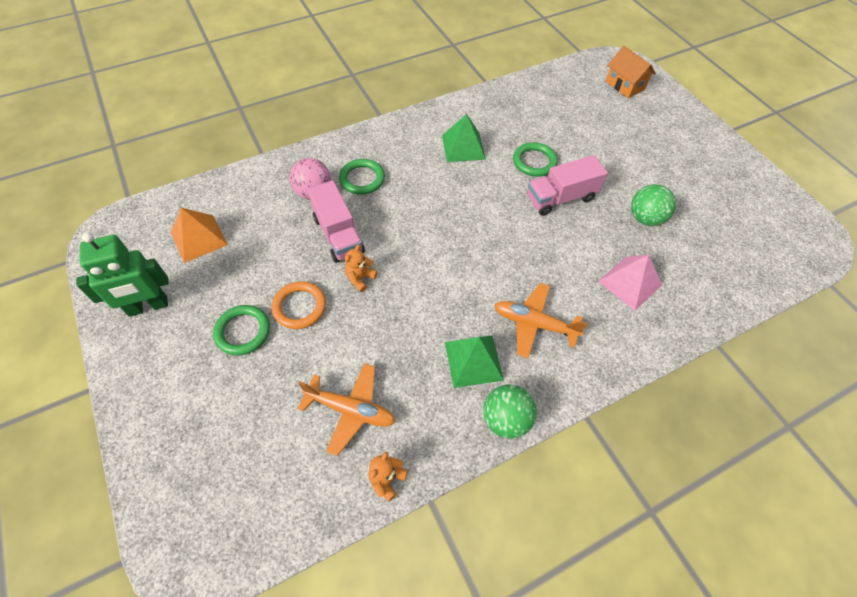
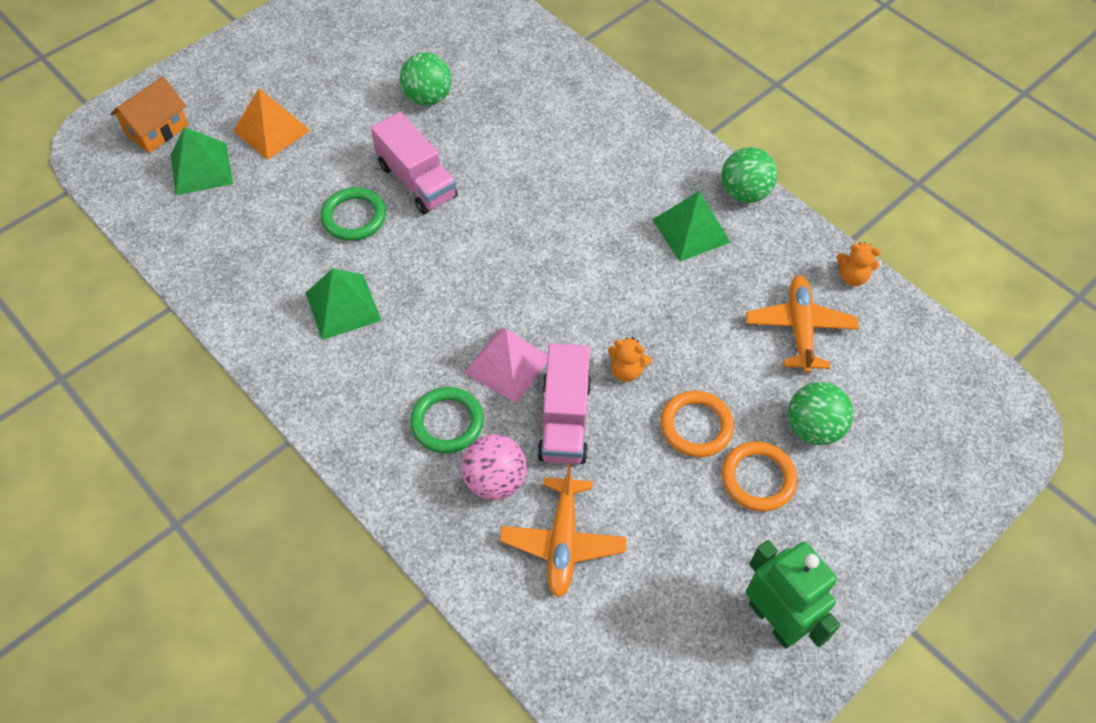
camera: 105 degrees left, 0 degrees up
orange pyramid [171,208,228,263] -> orange pyramid moved to [233,88,310,160]
green ring [213,305,270,355] -> orange ring [721,441,797,511]
pink truck [307,180,365,263] -> pink truck turned 135 degrees clockwise [537,343,591,464]
orange plane [494,283,588,358] -> orange plane moved to [500,464,626,597]
pink pyramid [598,255,662,311] -> pink pyramid moved to [464,329,548,403]
none -> green pyramid [171,127,233,195]
none -> green ball [788,382,853,445]

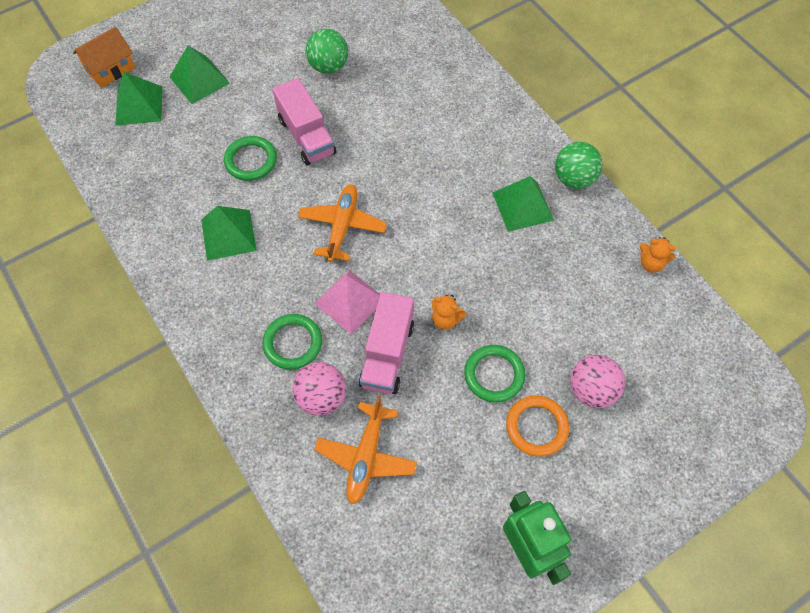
camera: 10 degrees right, 5 degrees up
orange pyramid [233,88,310,160] -> green pyramid [170,46,230,104]
orange ring [660,391,734,457] -> green ring [464,345,525,402]
orange plane [746,276,859,373] -> orange plane moved to [298,184,387,262]
green ball [788,382,853,445] -> pink ball [570,355,625,408]

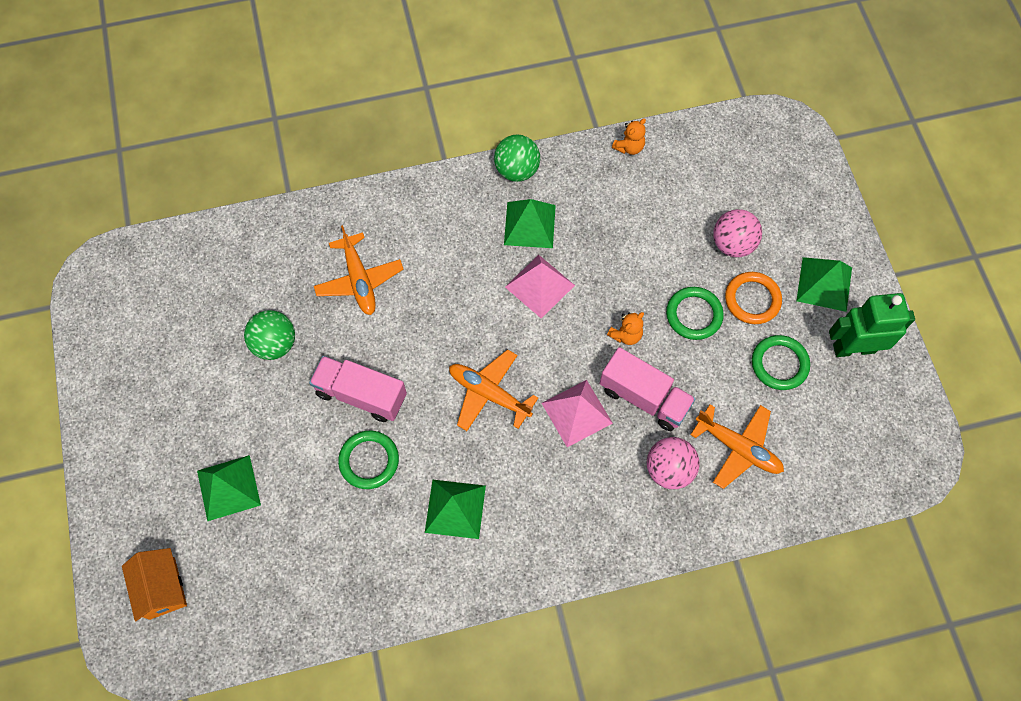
camera: 70 degrees left, 5 degrees up
green pyramid [115,72,162,126] -> green pyramid moved to [796,257,852,312]
green ring [262,314,322,370] -> green ring moved to [752,335,810,390]
pink truck [272,78,336,165] -> pink truck turned 150 degrees counterclockwise [309,356,407,422]
none -> orange plane [314,225,404,315]
none -> pink pyramid [505,255,575,319]

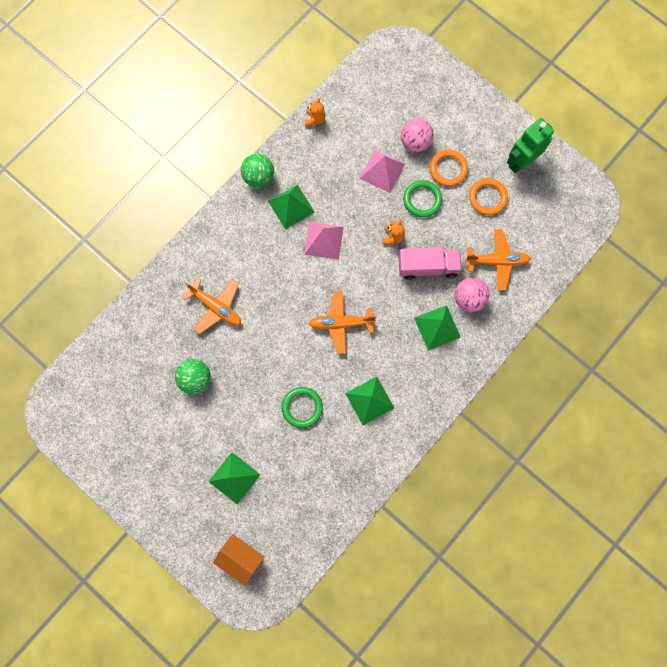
camera: 35 degrees left, 10 degrees up
pink truck [309,356,407,422] -> none
pink pyramid [542,380,613,447] -> pink pyramid moved to [360,150,405,193]
green ring [752,335,810,390] -> orange ring [469,178,508,215]
green pyramid [796,257,852,312] -> green pyramid moved to [414,305,461,350]

